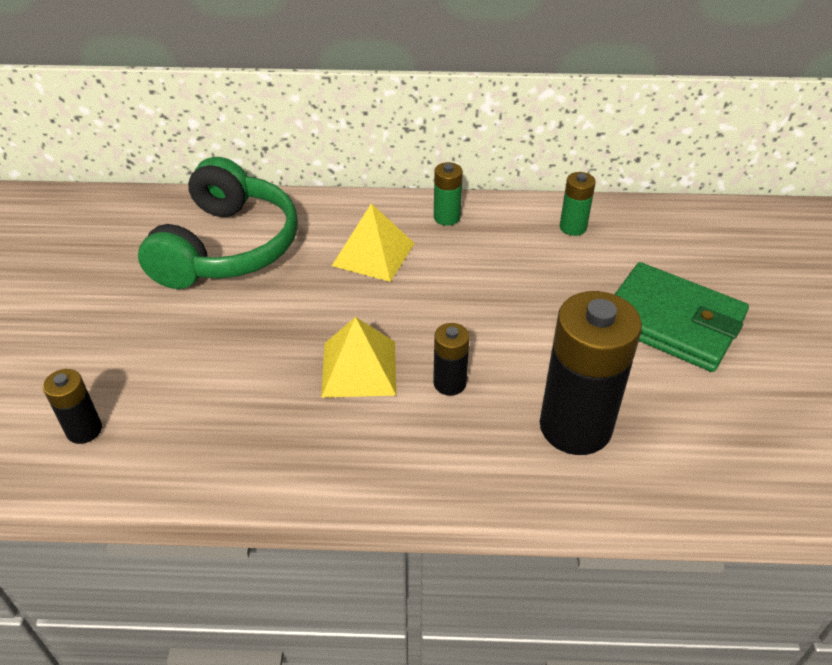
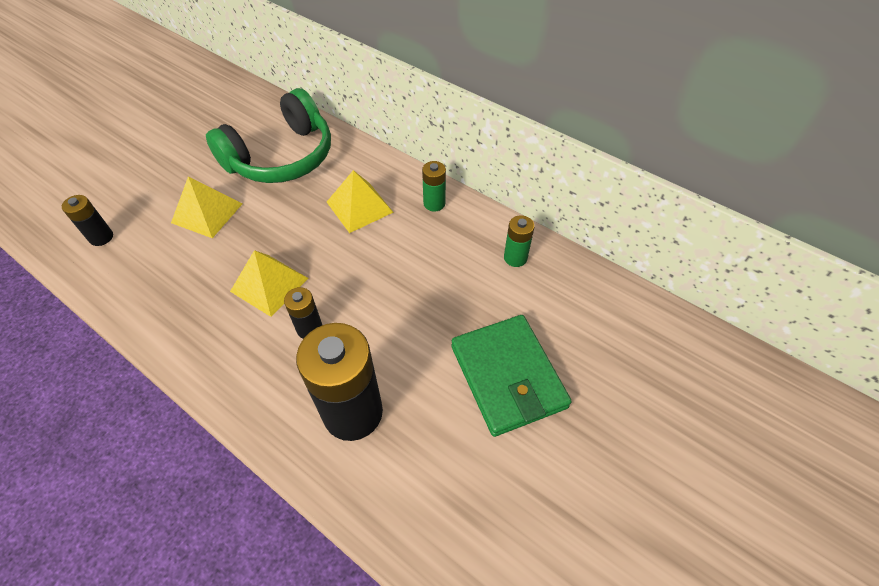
camera: 35 degrees right, 10 degrees up
none -> yellow pyramid [171,176,242,238]

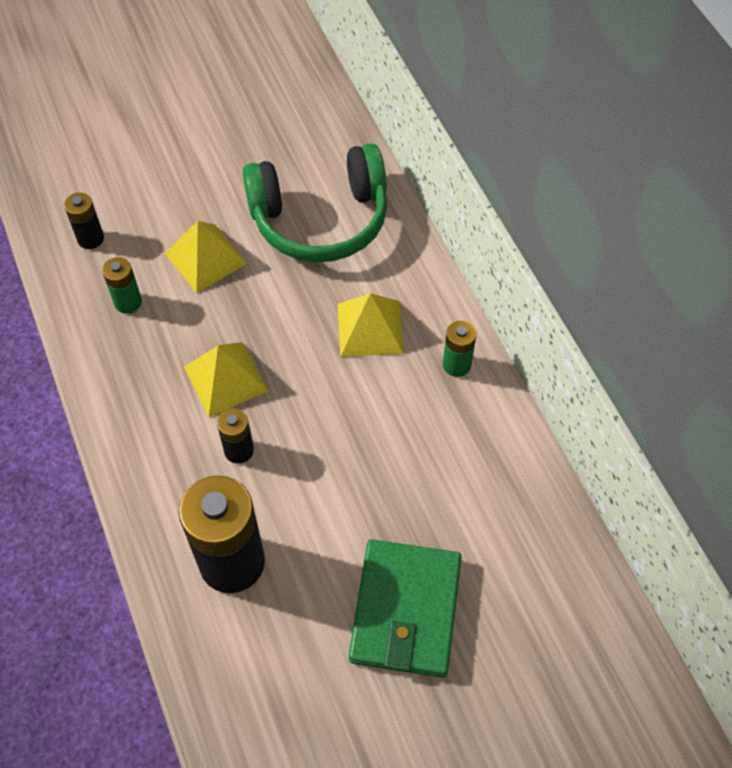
camera: 30 degrees right, 5 degrees up
green battery [504,215,535,267] -> green battery moved to [102,257,142,314]

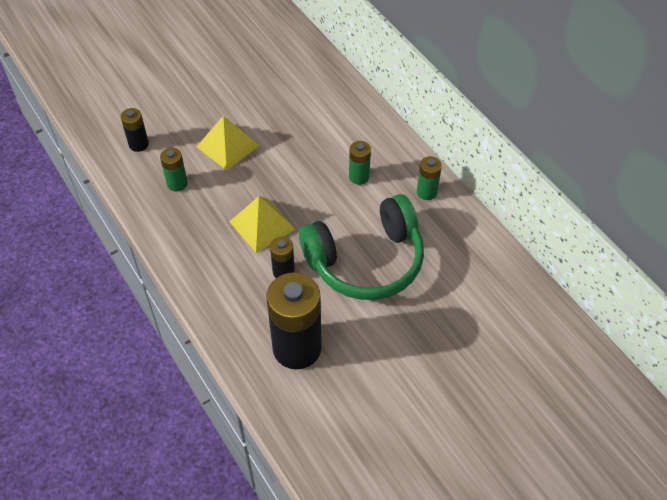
camera: 10 degrees left, 5 degrees down
green headphones [243,143,387,262] -> green headphones moved to [299,194,424,300]
yellow pyramid [338,293,404,357] -> green battery [349,141,371,185]
green wallet [349,539,462,678] -> none

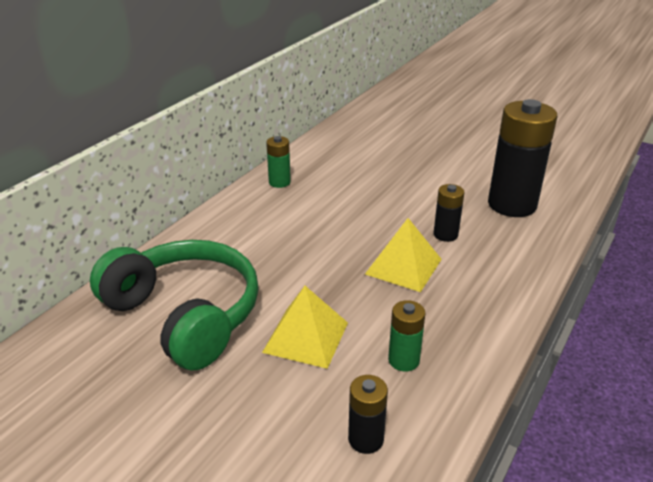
camera: 115 degrees left, 20 degrees down
green headphones [299,194,424,300] -> green headphones moved to [90,240,258,370]
green battery [349,141,371,185] -> none

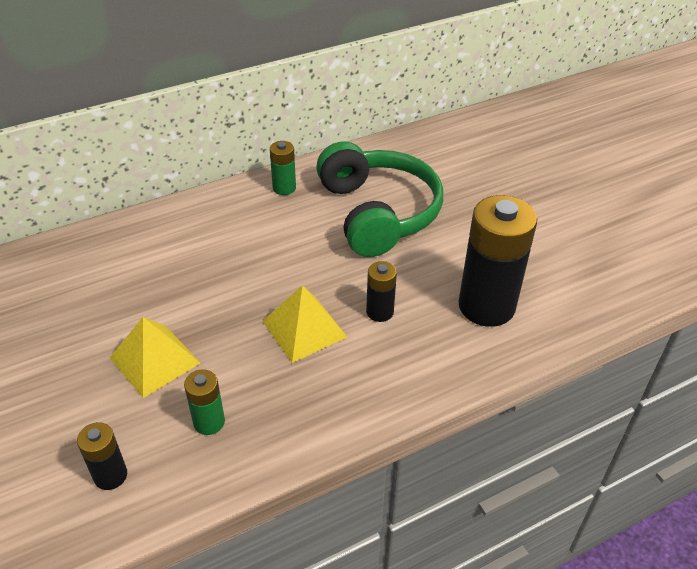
camera: 30 degrees right, 10 degrees up
green headphones [90,240,258,370] -> green headphones moved to [316,141,443,257]

